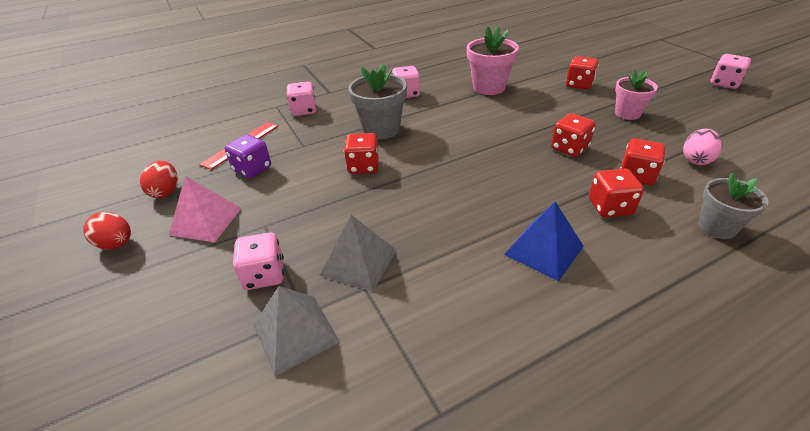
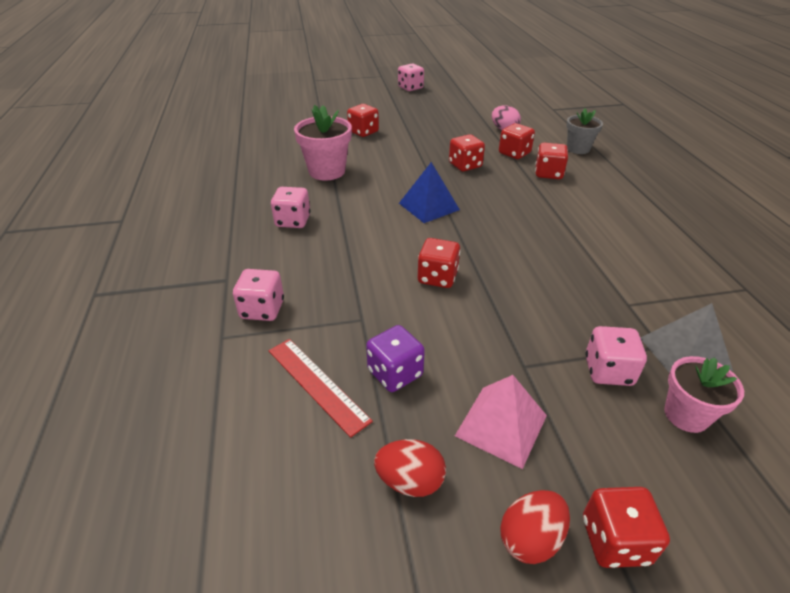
camera: 75 degrees left, 0 degrees up
grey pyramid [320,215,396,291] -> none
grey flower pot [348,63,407,139] -> none
blue pyramid [504,201,584,282] -> blue pyramid moved to [399,162,460,223]
pink flower pot [615,70,658,120] -> pink flower pot moved to [664,356,744,433]
none -> red dice [583,487,670,568]

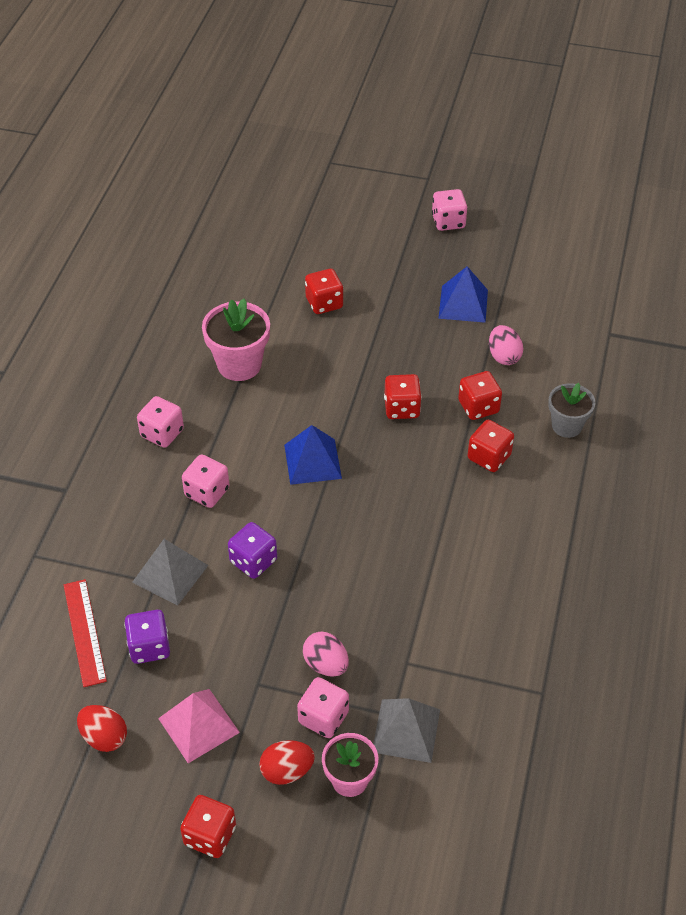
camera: 25 degrees right, 10 degrees up
pink dice [233,269,284,321] -> pink dice moved to [182,454,229,508]
red dice [418,238,460,288] -> purple dice [228,522,277,579]
red egg [500,490,570,564] -> red egg moved to [259,740,315,785]
none -> grey pyramid [132,539,208,605]
none -> pink egg [303,632,349,677]
none -> blue pyramid [438,266,488,323]

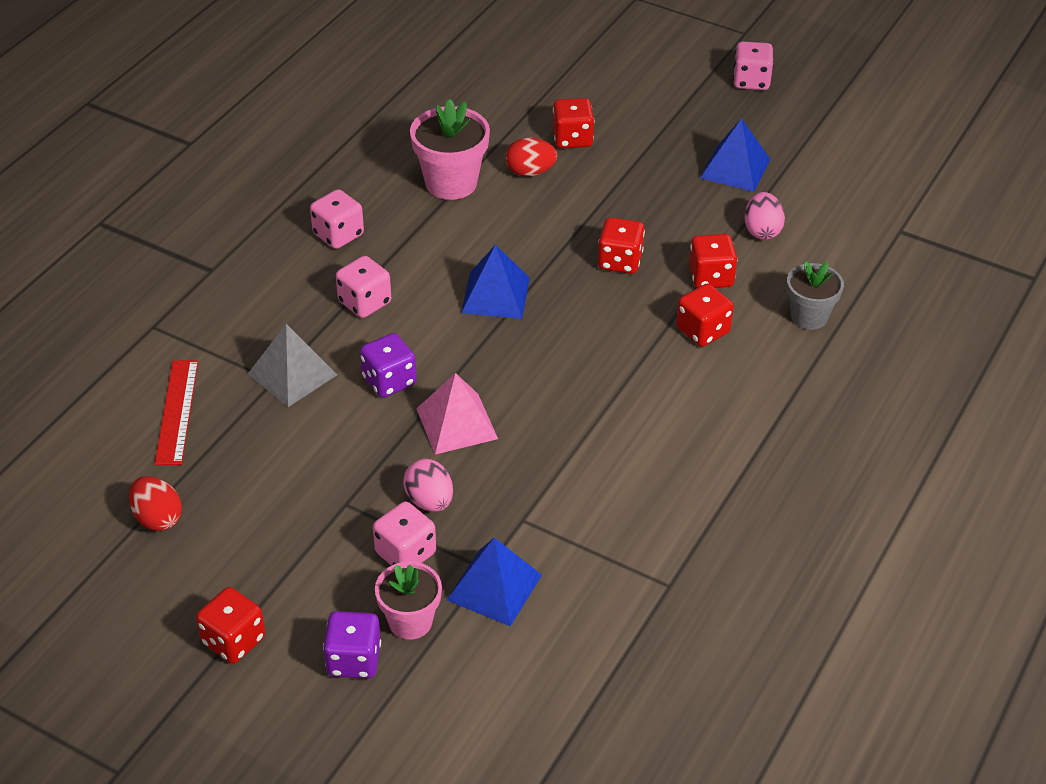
camera: 15 degrees right, 5 degrees down
purple dice [124,610,170,664] -> purple dice moved to [323,611,381,679]
pink pyramid [158,689,240,763] -> pink pyramid moved to [416,373,498,455]
red egg [259,740,315,785] -> red egg moved to [506,138,557,177]
grey pyramid [373,698,440,763] -> blue pyramid [447,538,542,626]

